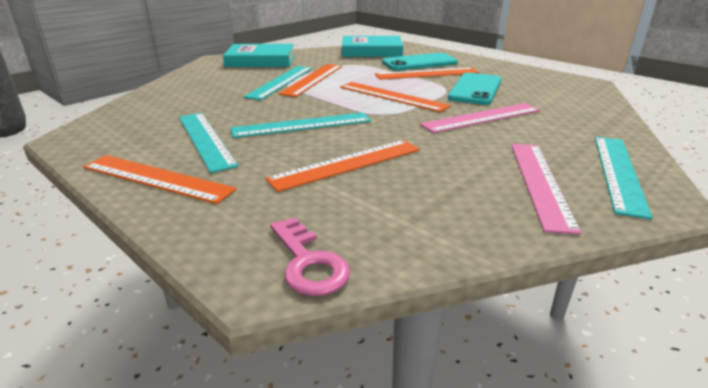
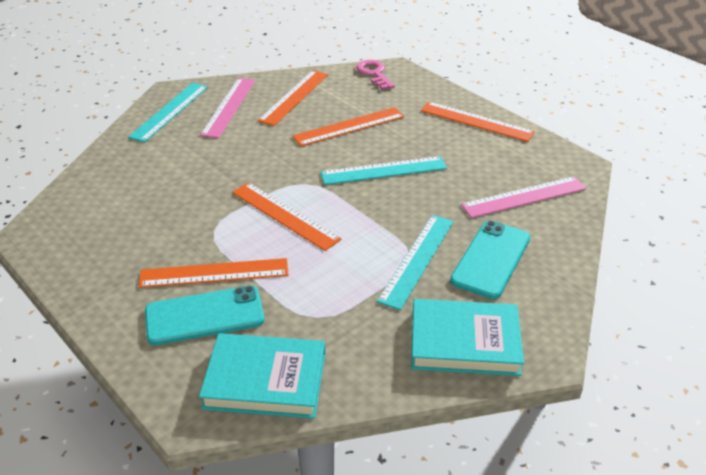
camera: 175 degrees left, 10 degrees up
turquoise ruler [179,113,239,173] -> none
orange ruler [279,64,342,97] -> orange ruler moved to [258,70,328,126]
pink ruler [420,103,541,133] -> pink ruler moved to [461,176,586,218]
turquoise phone [448,73,501,105] -> turquoise phone moved to [450,220,530,299]

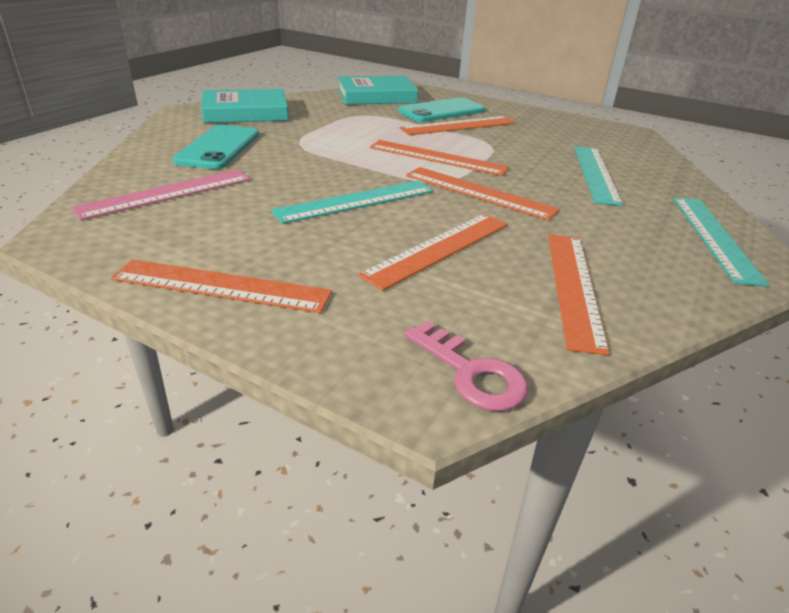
camera: 160 degrees right, 5 degrees down
pink ruler [200,78,255,138] -> none
turquoise ruler [377,215,454,310] -> turquoise ruler moved to [574,146,623,206]
none -> orange ruler [406,167,559,220]

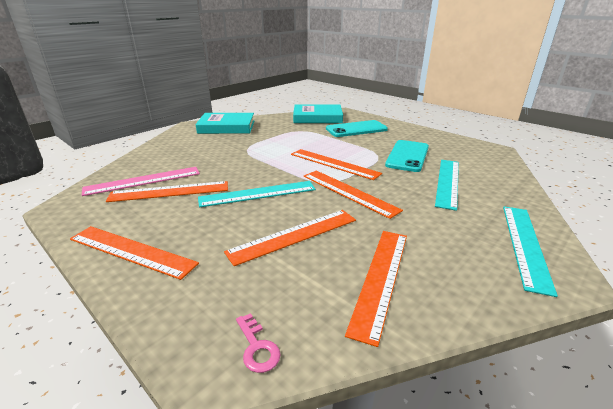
camera: 15 degrees right, 5 degrees down
turquoise phone [173,125,259,169] -> turquoise phone moved to [385,140,429,172]
orange ruler [400,116,516,135] -> orange ruler moved to [106,181,228,202]
pink key [405,321,528,411] -> pink key [236,313,281,373], size x0.65

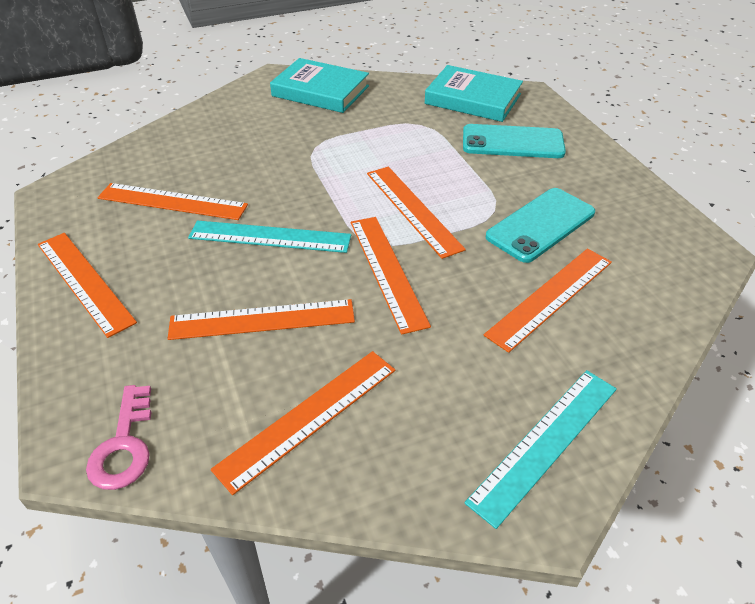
camera: 25 degrees right, 15 degrees up
pink ruler [82,167,200,196] -> none
pink key [236,313,281,373] -> pink key [86,385,151,490], size x1.54
turquoise ruler [435,160,459,211] -> orange ruler [484,248,612,353]

